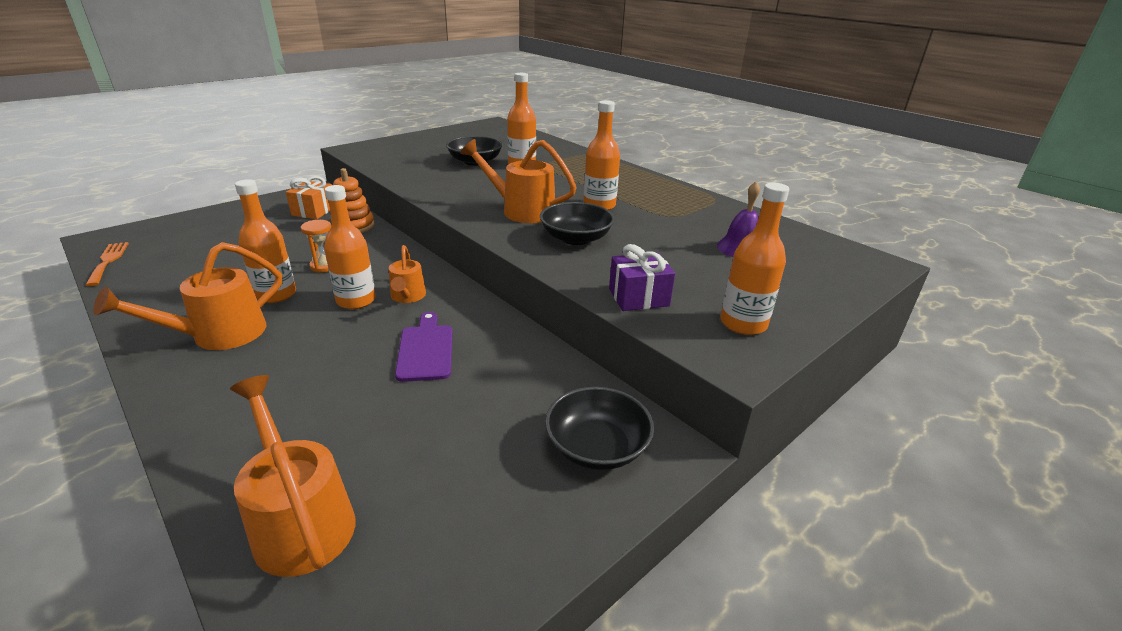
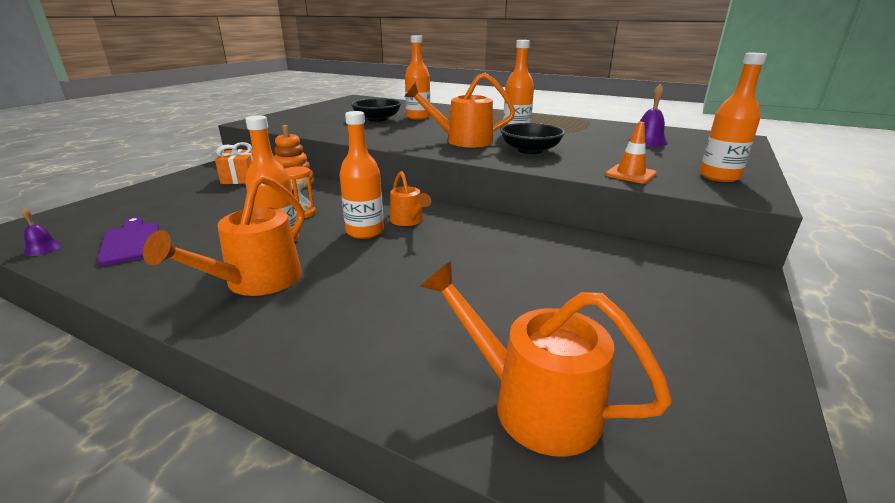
camera: 20 degrees left, 5 degrees down
orange fork [86,242,129,286] -> purple bell [21,207,62,256]
purple cutting board [395,312,453,382] -> purple cutting board moved to [97,217,159,266]
black bowl [545,387,654,470] -> none
purple gift [609,244,675,311] -> orange traffic cone [605,122,656,183]

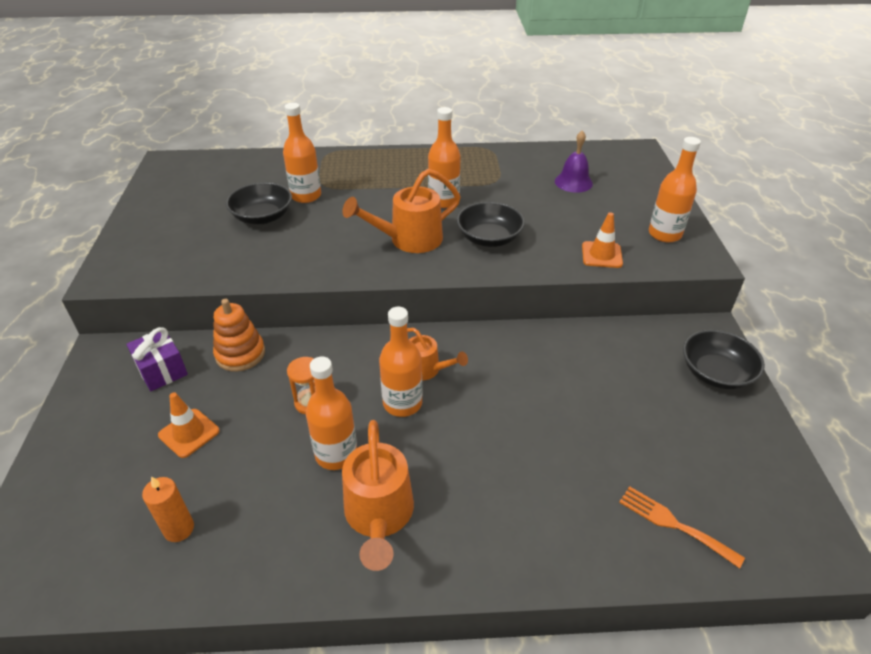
camera: 30 degrees left, 15 degrees up
purple bell [21,207,62,256] -> none
purple cutting board [97,217,159,266] -> orange candle [142,476,194,542]
orange gift [215,142,253,184] -> purple gift [126,327,188,391]
orange watering can [420,261,672,457] -> orange fork [619,486,745,568]
none -> orange traffic cone [158,392,219,458]
none -> black bowl [683,330,765,389]

